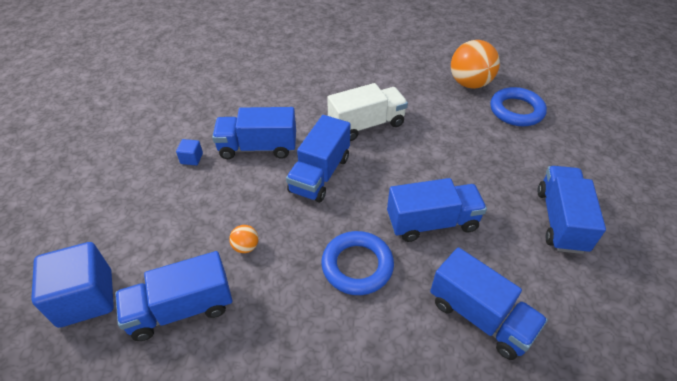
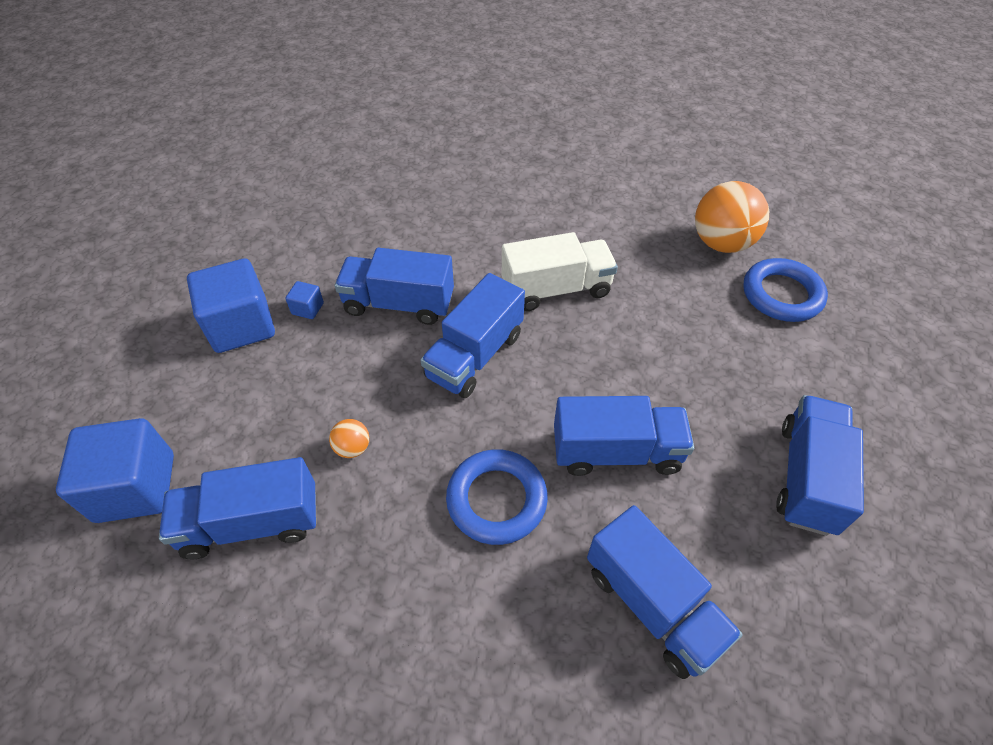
camera: 10 degrees right, 5 degrees up
none -> blue cube [187,258,275,353]

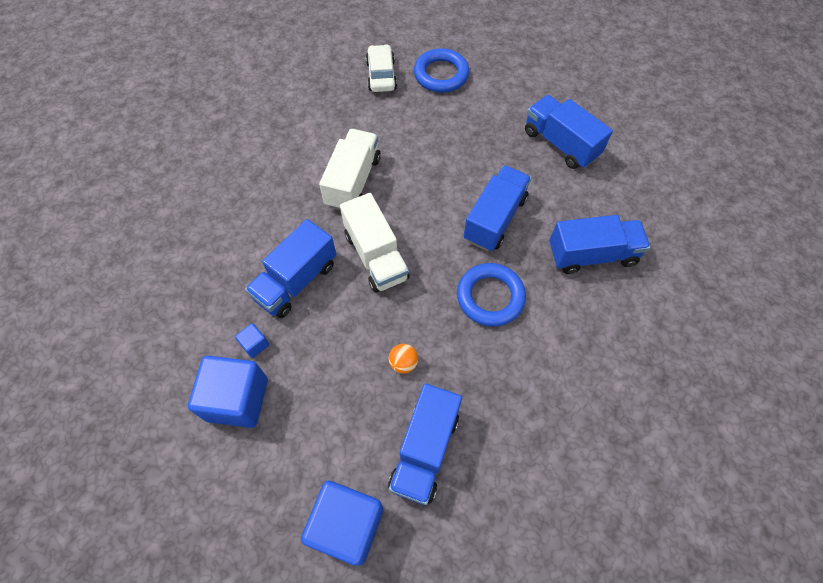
camera: 60 degrees left, 10 degrees up
blue truck [421,273,525,398] -> white truck [340,193,410,293]
orange ball [695,181,769,253] -> white car [366,44,397,92]

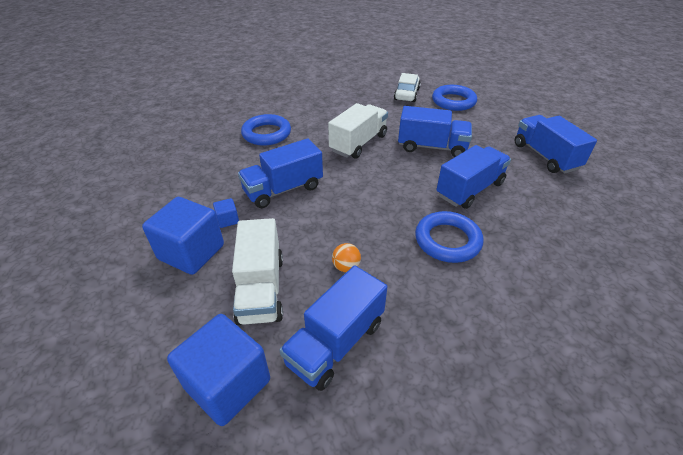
camera: 20 degrees right, 20 degrees down
white truck [340,193,410,293] -> white truck moved to [232,218,283,325]
blue truck [549,215,650,274] -> blue truck moved to [398,106,472,157]
none -> blue ring [241,114,291,145]

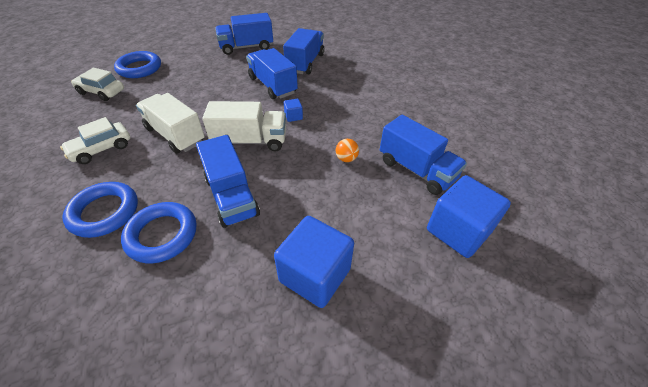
camera: 85 degrees left, 5 degrees up
blue cube [213,198,239,228] -> blue cube moved to [284,99,303,122]
white truck [232,218,283,325] -> white truck moved to [202,101,286,151]
blue truck [398,106,472,157] -> blue truck moved to [283,28,325,74]
blue ring [415,211,484,263] -> blue ring moved to [121,202,196,263]
none -> white car [60,117,130,164]

